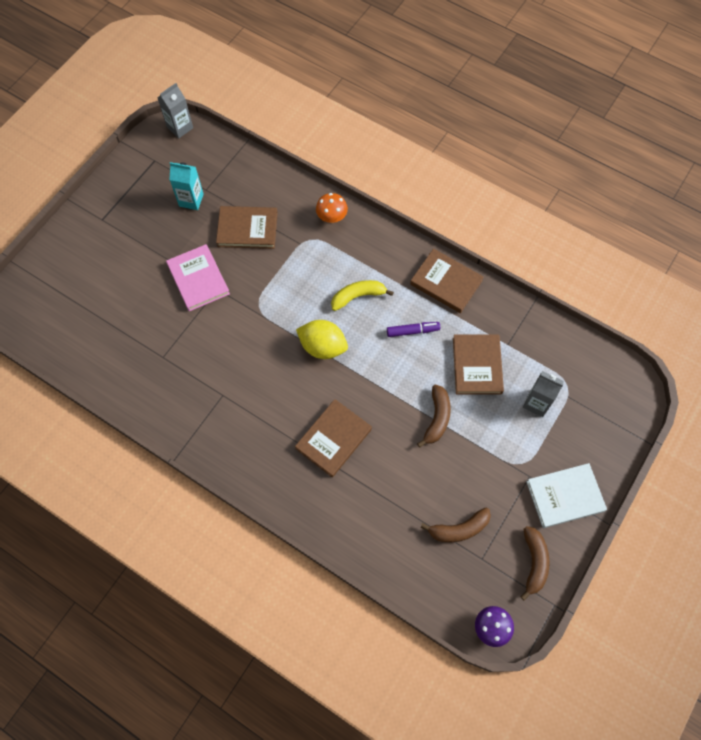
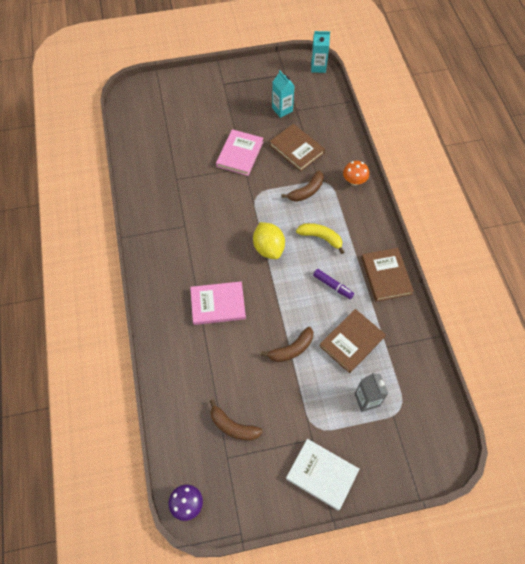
camera: 45 degrees right, 5 degrees down
grey carton [157,83,193,138] -> turquoise carton [311,31,330,73]
brown book [295,399,372,477] -> pink book [190,281,246,325]
brown banana [520,526,549,601] -> brown banana moved to [282,170,324,202]

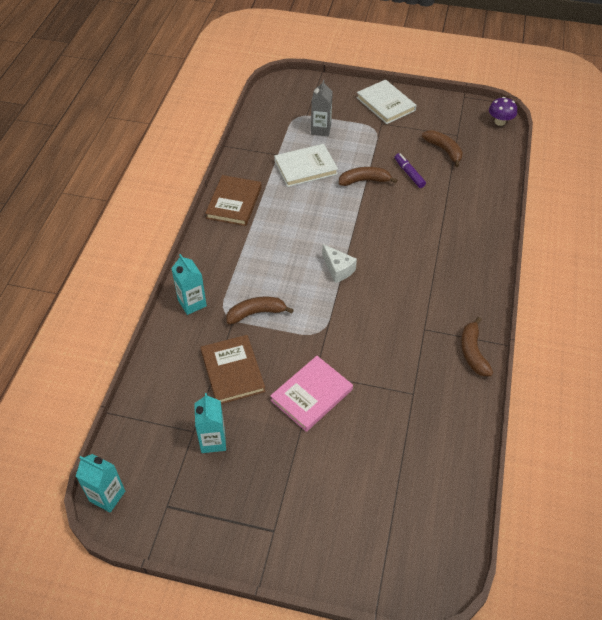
camera: 155 degrees left, 10 degrees down
pink book [190,281,246,325] -> none
yellow lemon [253,222,285,259] -> white cheese [322,244,357,283]
yellow banana [296,223,344,254] -> none
purple marker [313,269,354,299] -> purple marker moved to [395,153,426,188]
brown book [320,309,386,373] -> white book [274,144,338,187]
orange mushroom [343,161,369,185] -> turquoise carton [171,254,207,315]
none -> brown banana [461,317,493,376]

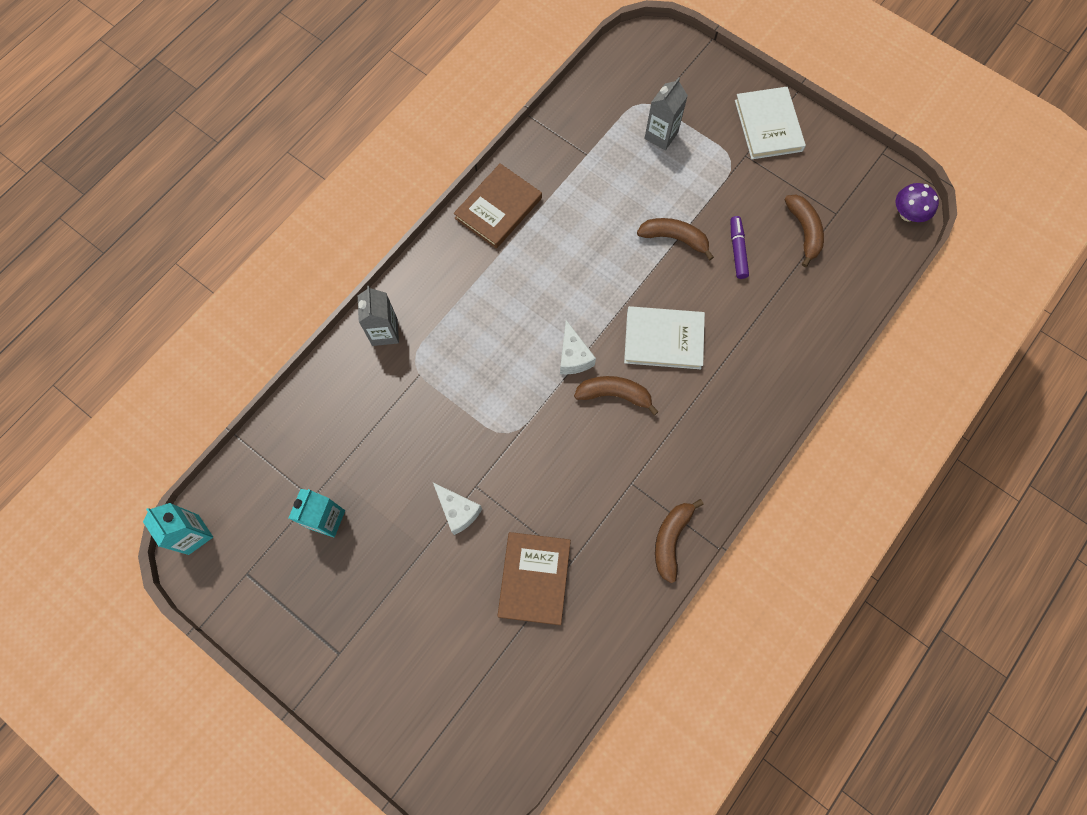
camera: 25 degrees right, 20 degrees up
turquoise carton [171,254,207,315] -> grey carton [358,286,399,346]
brown book [201,335,266,404] -> brown book moved to [497,532,571,625]
brown banana [227,296,294,324] -> brown banana moved to [574,376,659,415]
pink book [270,356,353,432] -> white cheese [433,483,482,535]
white book [274,144,338,187] -> white book moved to [624,306,705,369]

